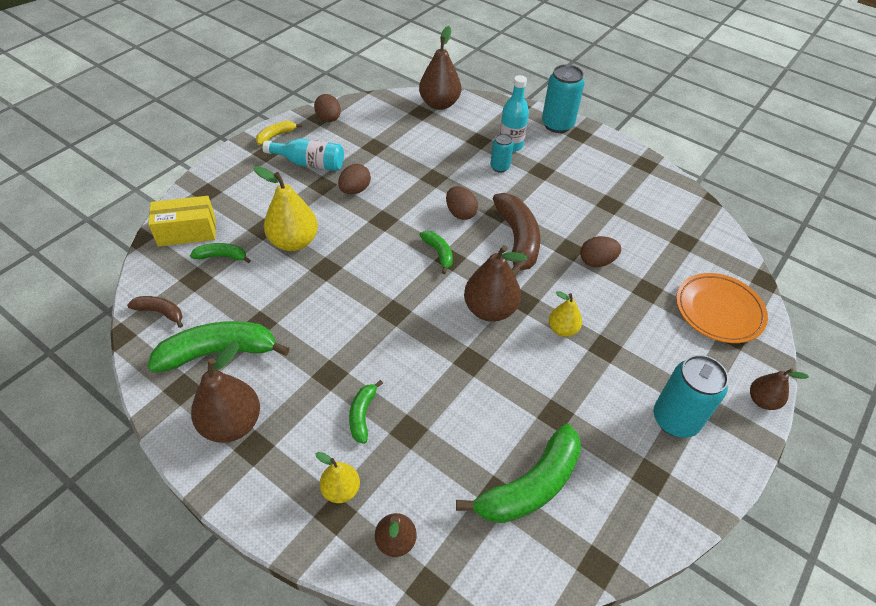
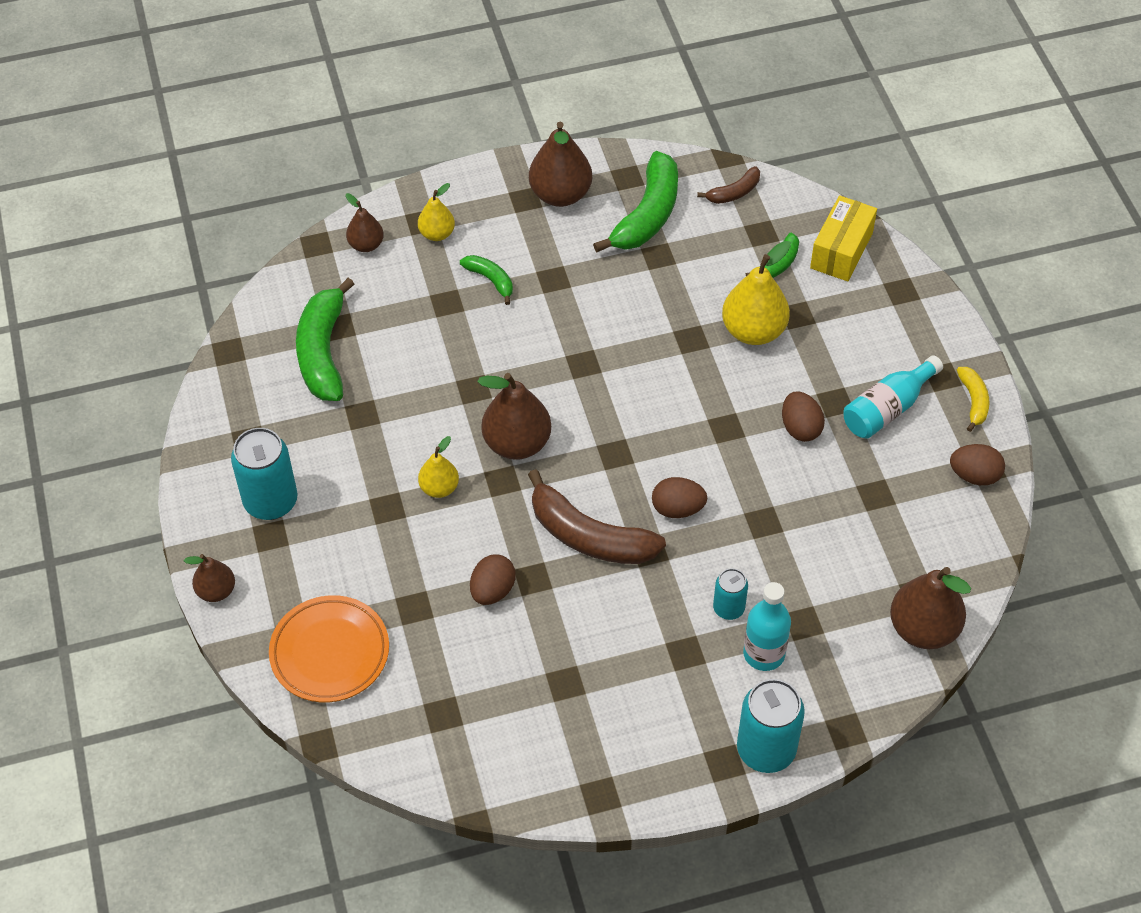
camera: 130 degrees right, 5 degrees up
green banana [419,231,453,274] -> none

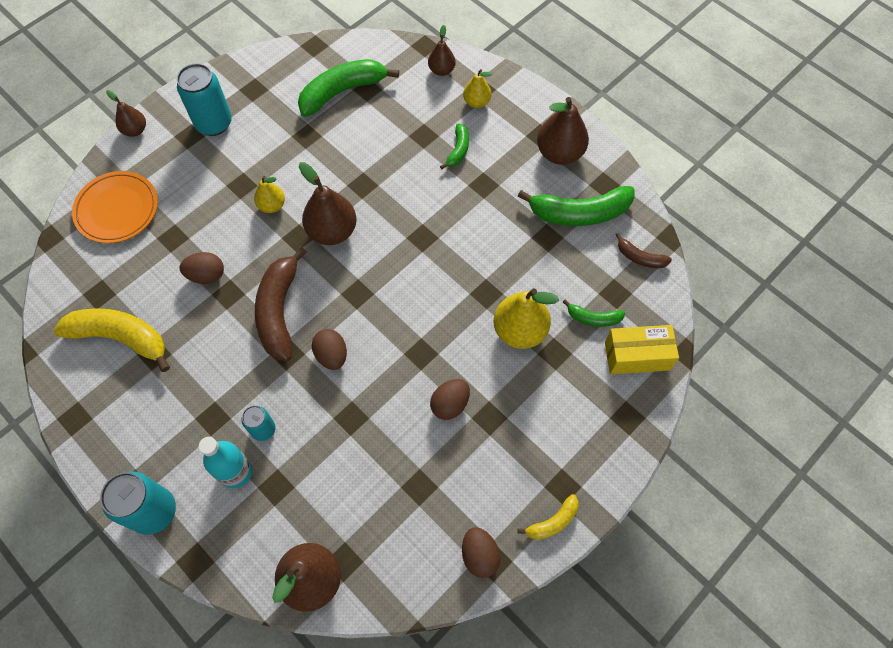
camera: 60 degrees right, 10 degrees up
turquoise bottle [844,355,943,439] -> none
none -> yellow banana [53,308,170,372]

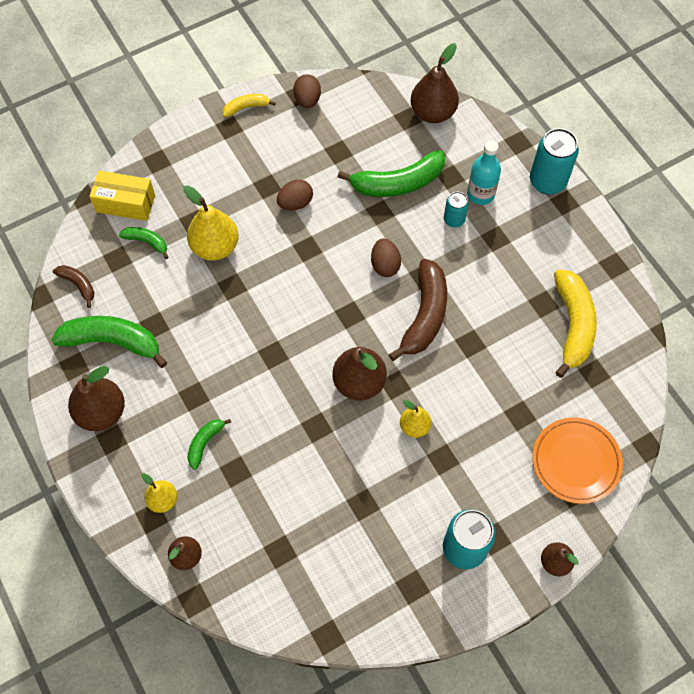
camera: 165 degrees left, 0 degrees up
yellow banana [53,308,170,372] -> yellow banana turned 120 degrees counterclockwise [554,269,597,378]
brown egg [180,252,224,284] -> none
green banana [298,59,399,117] -> green banana moved to [338,150,445,197]

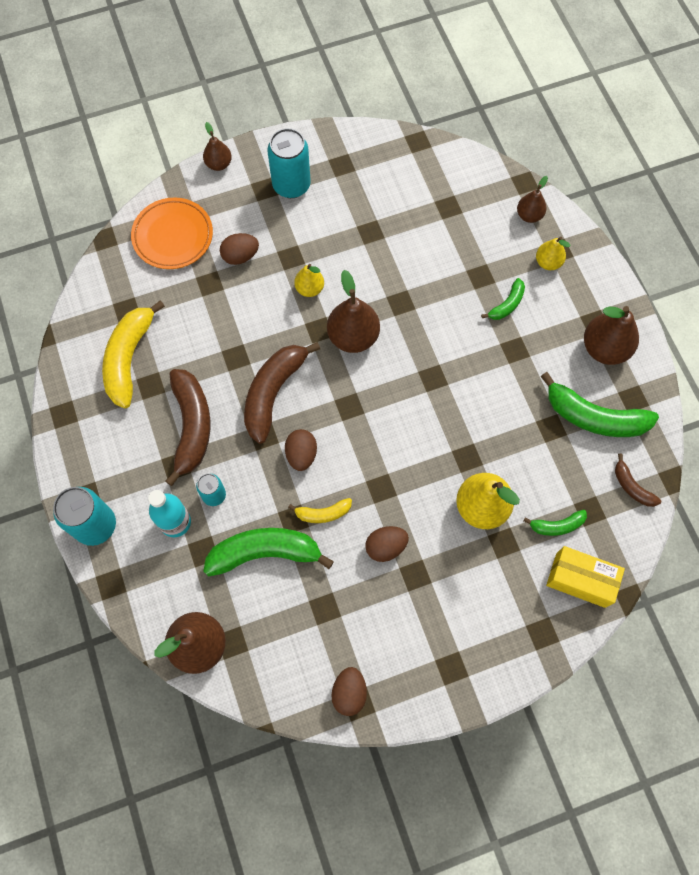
camera: 170 degrees left, 5 degrees up
green banana [119,227,169,259] -> green banana turned 45 degrees counterclockwise [523,510,587,536]
yellow banana [223,94,276,117] -> yellow banana moved to [288,498,352,523]
none -> brown banana [165,369,210,486]
none -> brown egg [220,233,259,265]

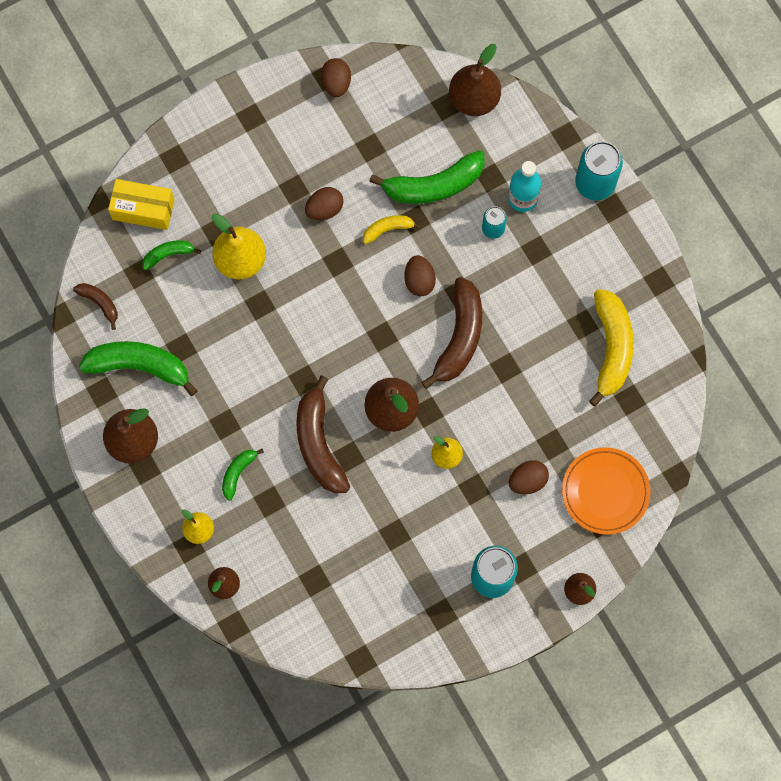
camera: 170 degrees right, 5 degrees up
brown banana [165,369,210,486] -> brown banana moved to [296,376,350,493]

